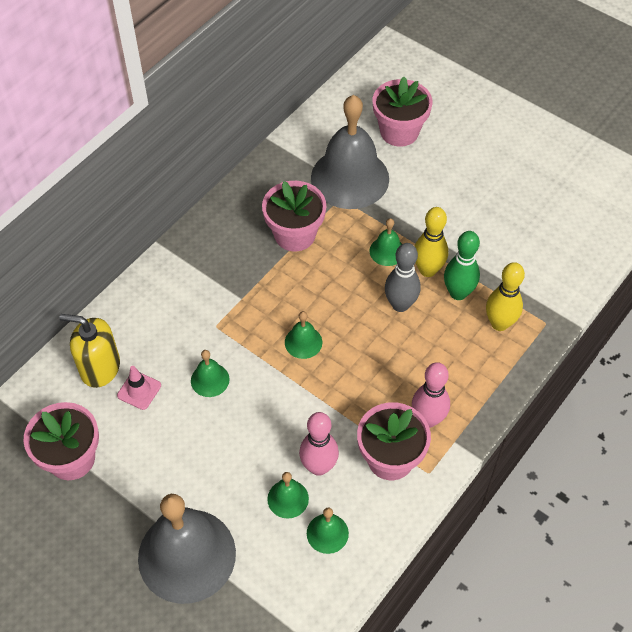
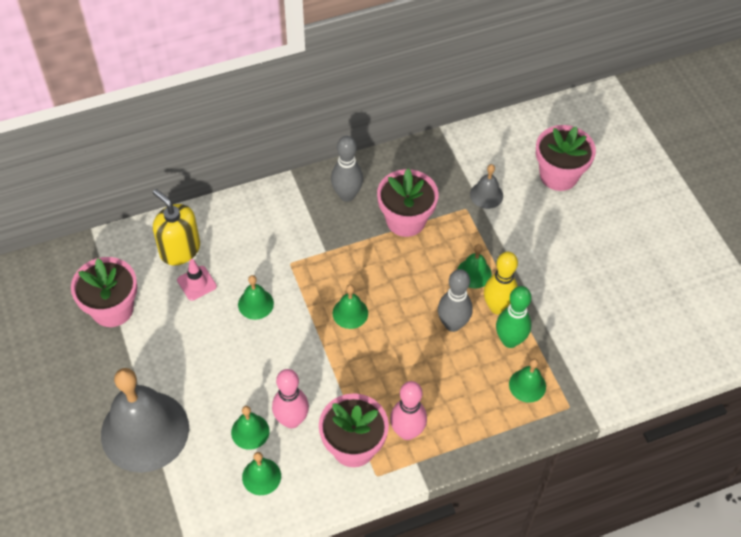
camera: 30 degrees right, 0 degrees up
grey bell [311,95,389,209] -> grey bell [470,164,503,209], size x0.44
yellow bowling pin [486,262,525,331] -> green bell [509,359,546,403]
none -> grey bowling pin [331,136,363,202]

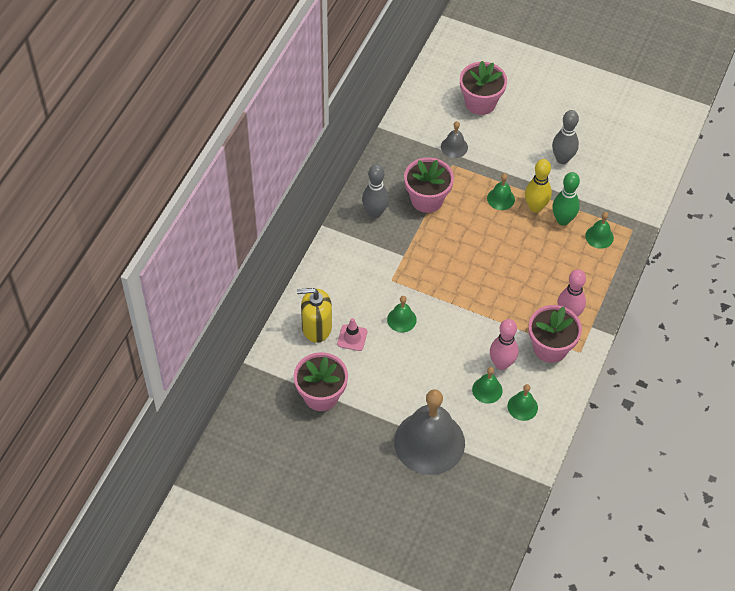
camera: 45 degrees left, 0 degrees up
green bell [333,285,368,329] -> none
grey bowling pin [438,269,472,332] -> grey bowling pin moved to [552,110,579,164]

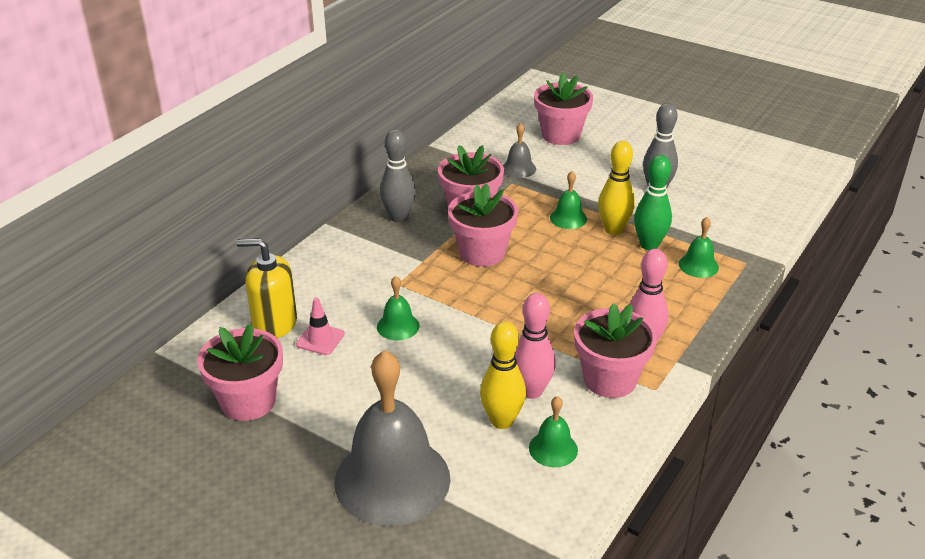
camera: 10 degrees right, 20 degrees down
green bell [472,367,502,404] -> yellow bowling pin [480,321,526,429]
none -> pink flower pot [448,184,518,267]

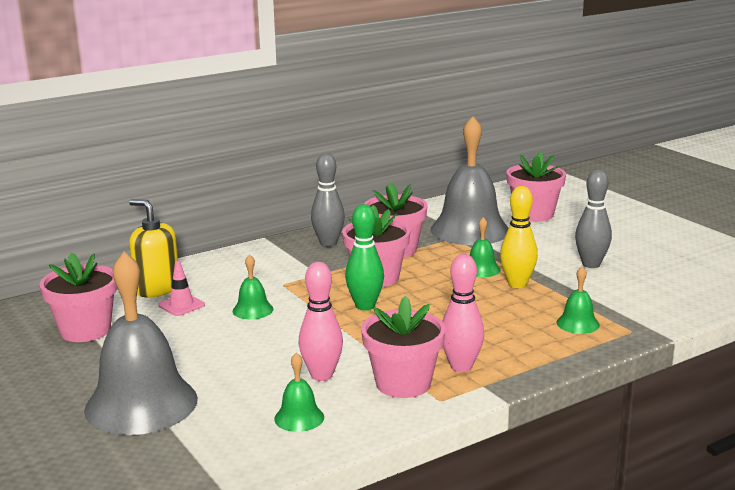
camera: 25 degrees right, 15 degrees down
yellow bowling pin [480,321,526,429] -> none
grey bell [503,123,536,178] -> grey bell [431,116,508,245], size x2.29
green bowling pin [634,155,672,250] -> green bowling pin moved to [345,204,384,310]

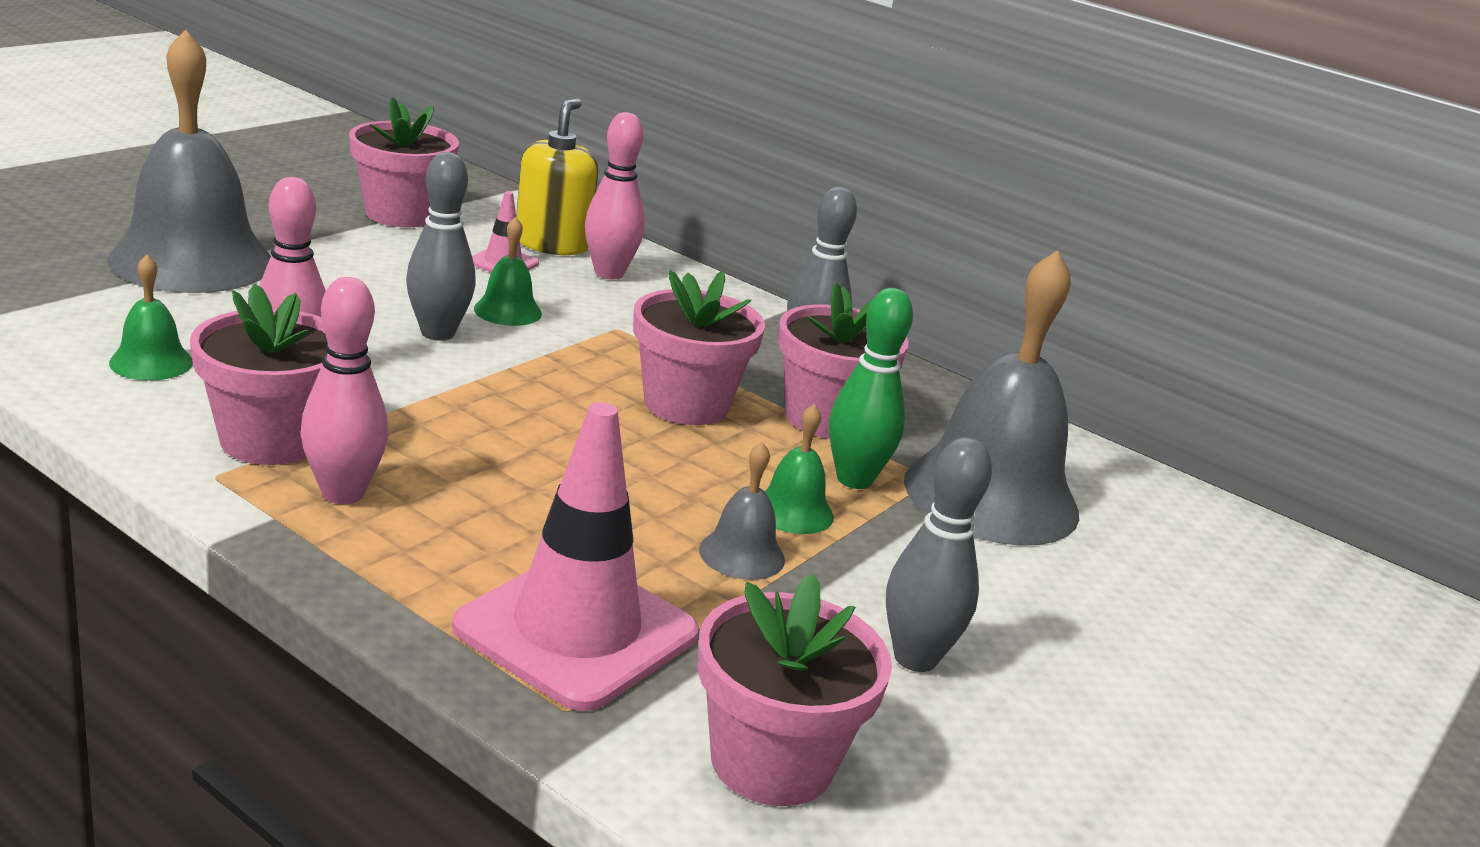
camera: 65 degrees right, 5 degrees up
green bowling pin [345,204,384,310] -> green bowling pin moved to [829,288,913,489]
yellow bowling pin [500,186,538,288] -> grey bell [699,442,785,580]
pink flower pot [506,151,566,222] -> pink flower pot moved to [697,573,892,806]
green bell [557,266,600,334] -> pink traffic cone [452,402,699,711]
none -> grey bowling pin [406,152,476,341]
none -> pink bowling pin [585,112,645,279]

